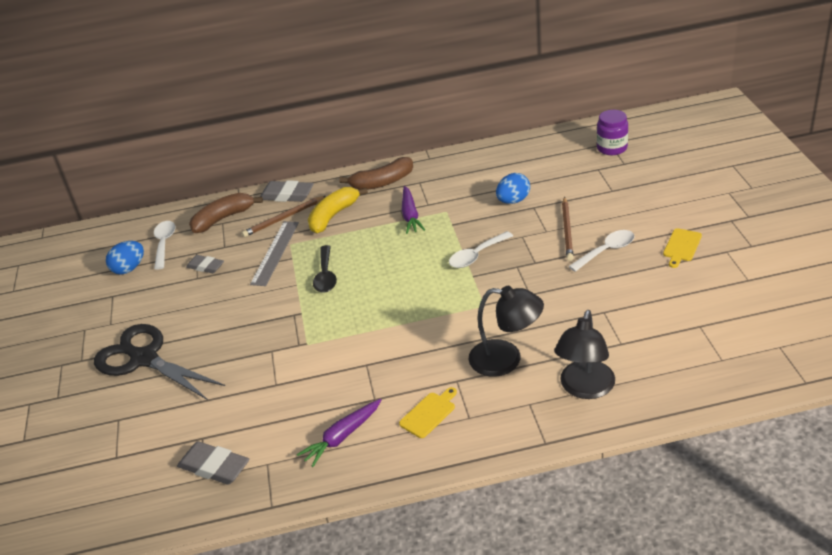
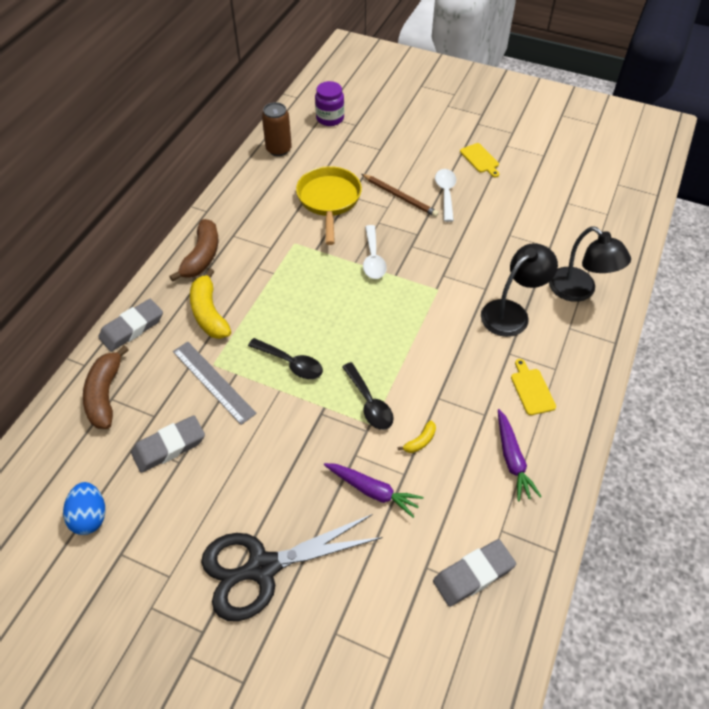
camera: 60 degrees left, 15 degrees up
white spoon [154,221,176,270] -> none
grey eraser [186,255,224,273] -> grey eraser [131,415,205,473], size x1.51
brown pencil [242,196,326,237] -> none
purple carrot [402,186,425,234] -> purple carrot moved to [324,463,423,518]
blue egg [496,173,530,204] -> yellow pan [296,166,362,245]
none -> brown can [262,102,292,156]
none -> black spoon [342,362,394,430]
none -> yellow banana [398,420,436,453]

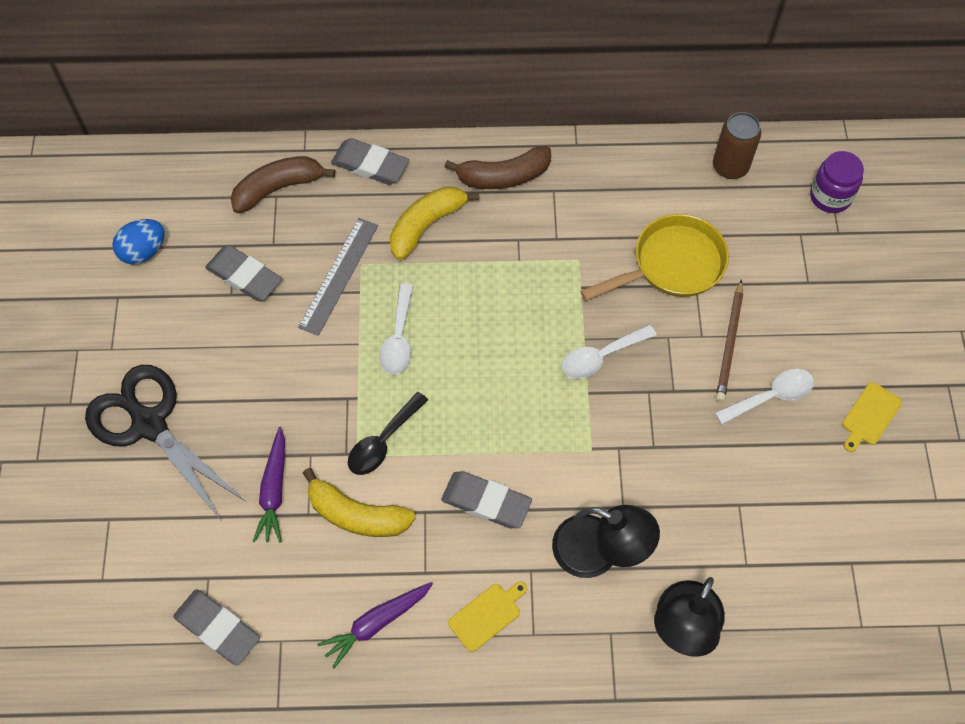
camera: 65 degrees right, 10 degrees up
black spoon [248,338,323,379] -> white spoon [379,284,413,375]
yellow banana [398,420,436,453] -> yellow banana [303,468,416,537], size x2.08
none -> grey eraser [441,471,532,528]

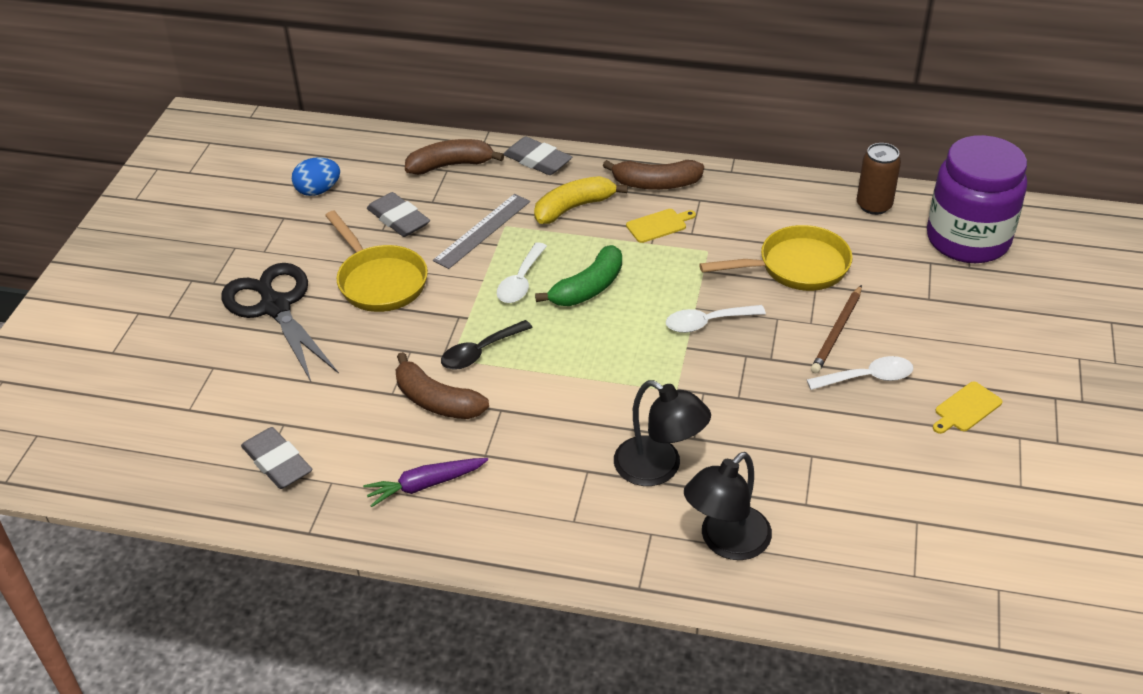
camera: 15 degrees right, 20 degrees down
purple carrot [253,427,285,543] -> none
yellow banana [303,468,416,537] -> brown banana [396,352,489,419]
grey eraser [441,471,532,528] -> none
yellow cutting board [448,581,527,652] -> yellow cutting board moved to [626,209,696,243]
purple jar [810,151,864,213] -> purple jar [927,135,1027,263], size x1.98
none -> yellow pan [325,211,428,312]
none -> green banana [535,245,622,306]

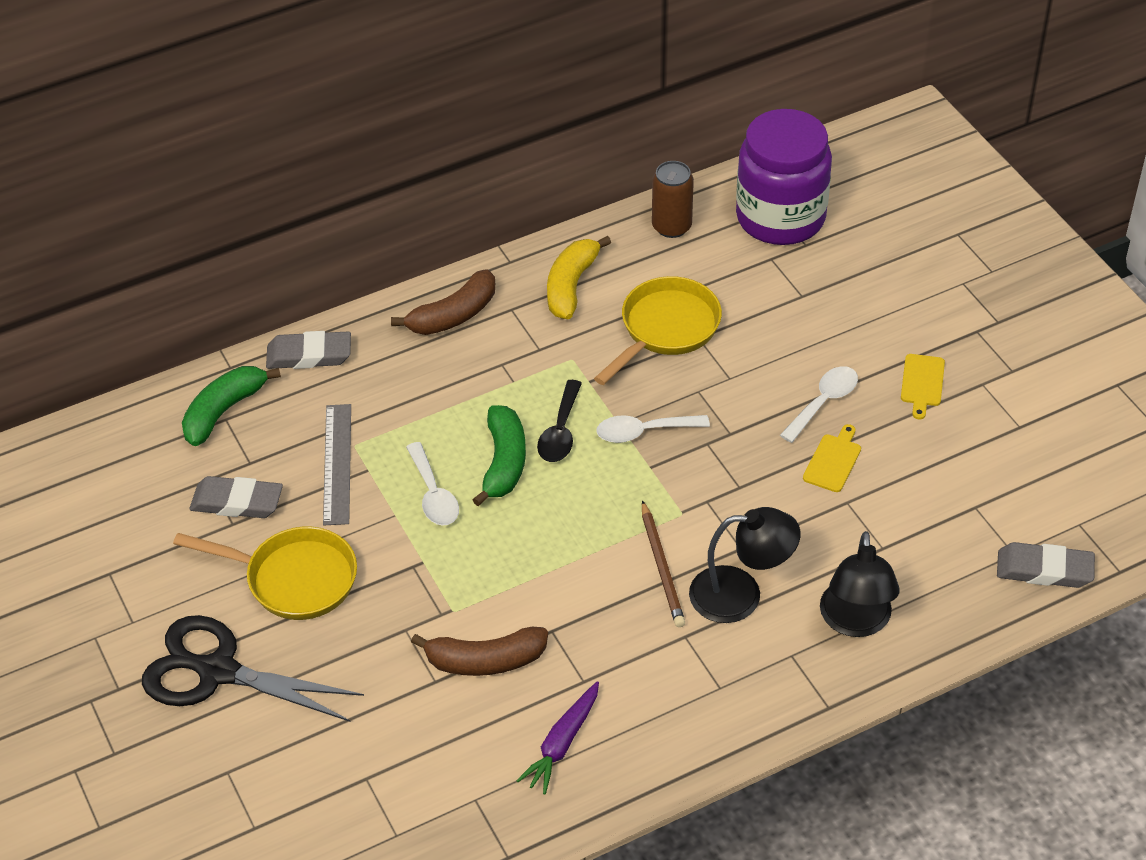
camera: 40 degrees left, 5 degrees up
grey eraser [241,427,312,489] -> grey eraser moved to [997,542,1095,588]
blue egg [292,157,340,196] -> none
brown banana [405,139,504,175] -> green banana [182,366,281,446]
black spoon [441,320,533,370] -> black spoon moved to [537,380,582,462]
yellow banana [534,176,628,224] -> yellow banana moved to [547,236,611,319]
yellow cutting board [626,209,696,243] -> yellow cutting board moved to [803,424,861,492]
white spoon [666,305,766,333] -> white spoon turned 45 degrees clockwise [596,415,710,443]
brown pencil [811,285,862,373] -> brown pencil moved to [642,500,685,627]

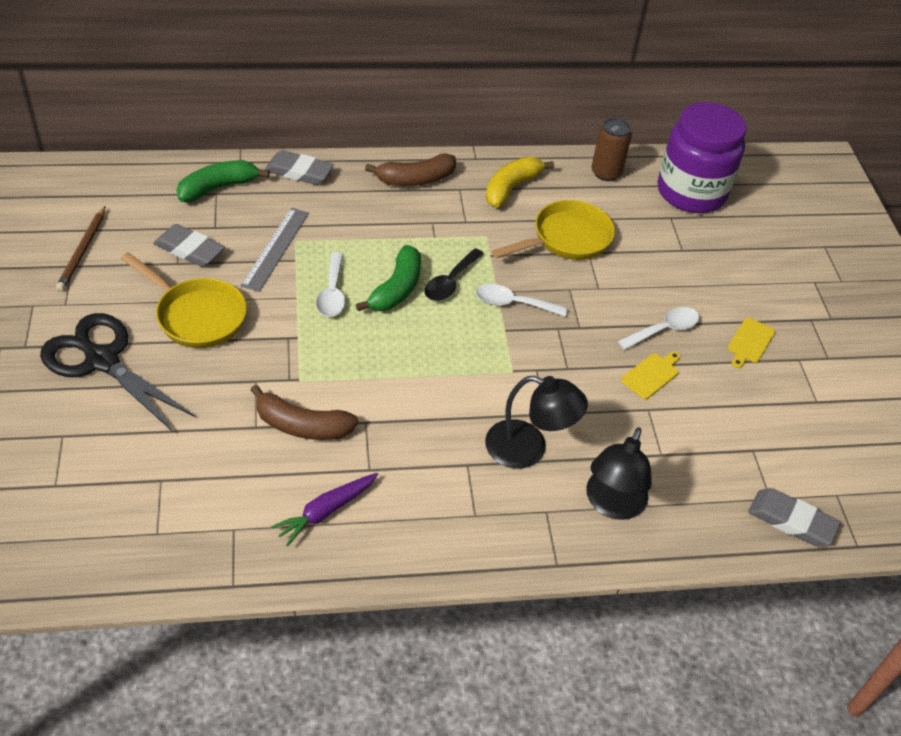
camera: 15 degrees right, 0 degrees up
brown pencil [642,500,685,627] -> brown pencil moved to [56,206,105,291]

